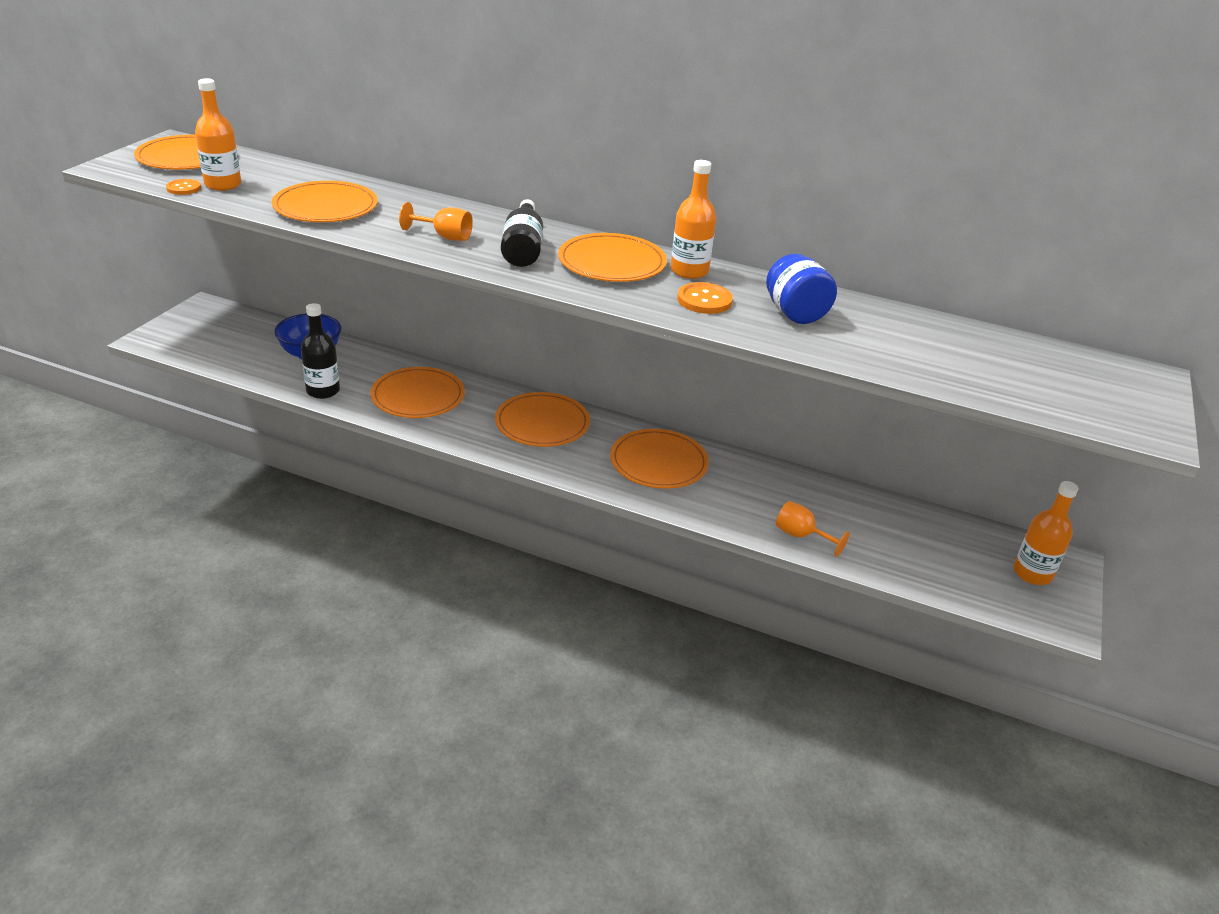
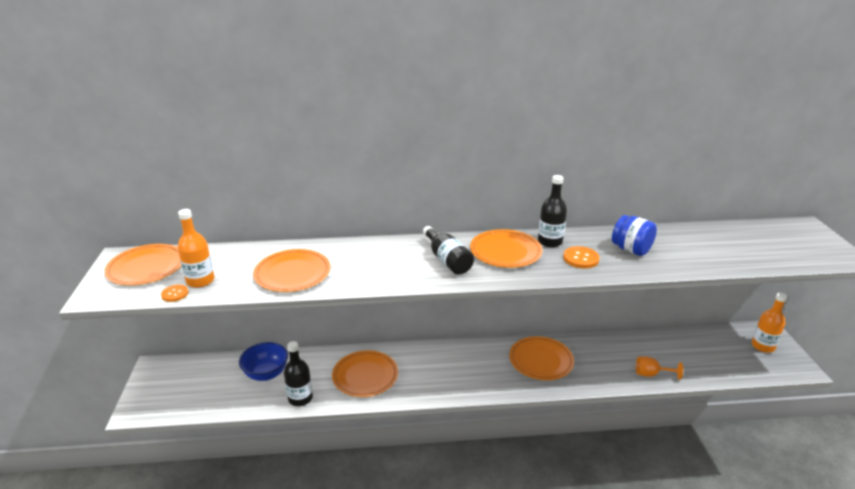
camera: 25 degrees left, 5 degrees down
orange goblet [399,202,473,241] -> none
orange plate [495,392,590,447] -> none
orange bottle [671,160,716,279] -> black bottle [538,175,567,247]

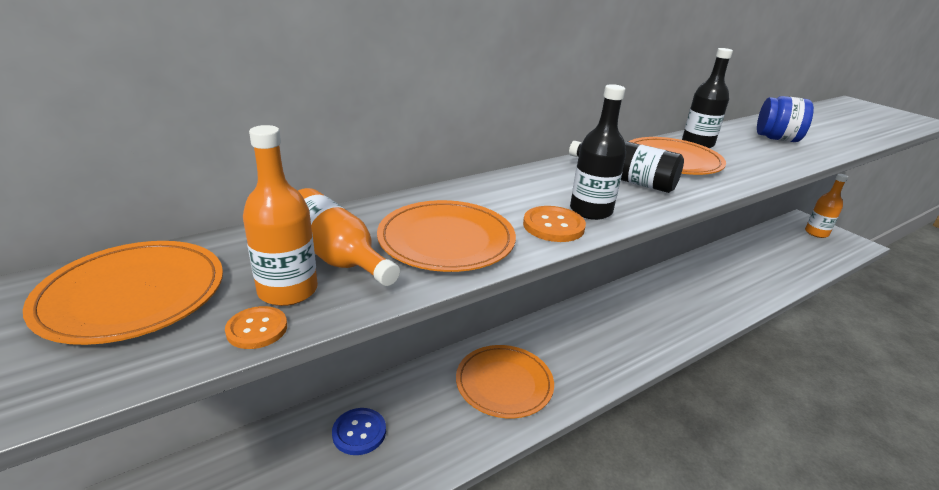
camera: 30 degrees left, 0 degrees up
blue bowl [239,342,288,381] -> blue button [332,408,386,455]
black bottle [284,341,313,406] -> black bottle moved to [570,84,626,220]
orange plate [509,336,574,380] -> none
orange button [563,246,600,269] -> orange button moved to [523,206,586,242]
orange goblet [636,356,683,380] -> none
none -> orange bottle [298,188,400,286]

